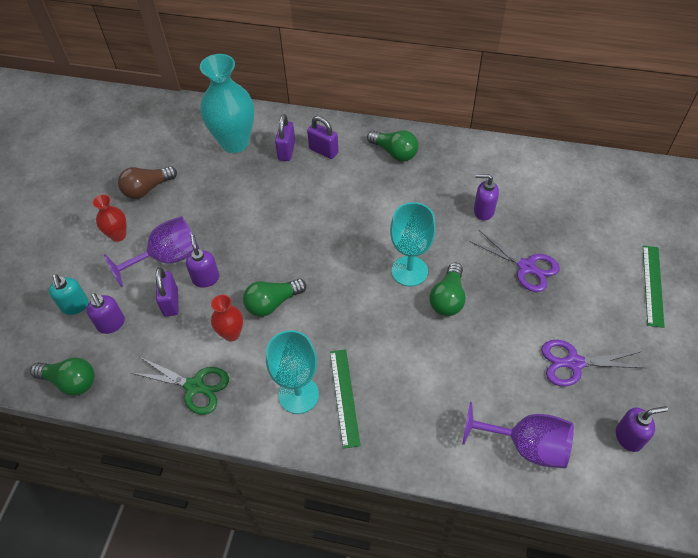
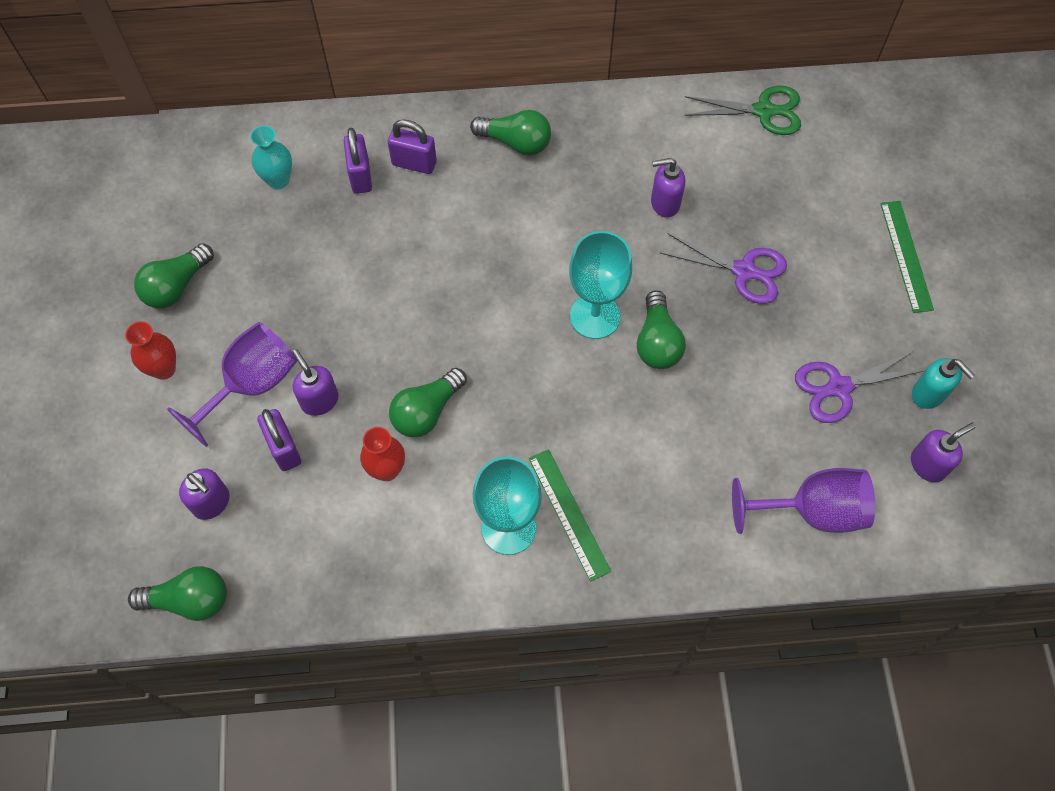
camera: 20 degrees left, 10 degrees up
turquoise soap dispenser [49,274,89,315] -> turquoise soap dispenser moved to [912,358,975,409]
brown light bulb [118,166,177,199] -> green light bulb [134,243,214,308]
green scissors [132,357,229,415] -> green scissors moved to [685,85,801,135]
turquoise vase [200,54,254,153] -> turquoise vase [250,125,292,189], size x0.50

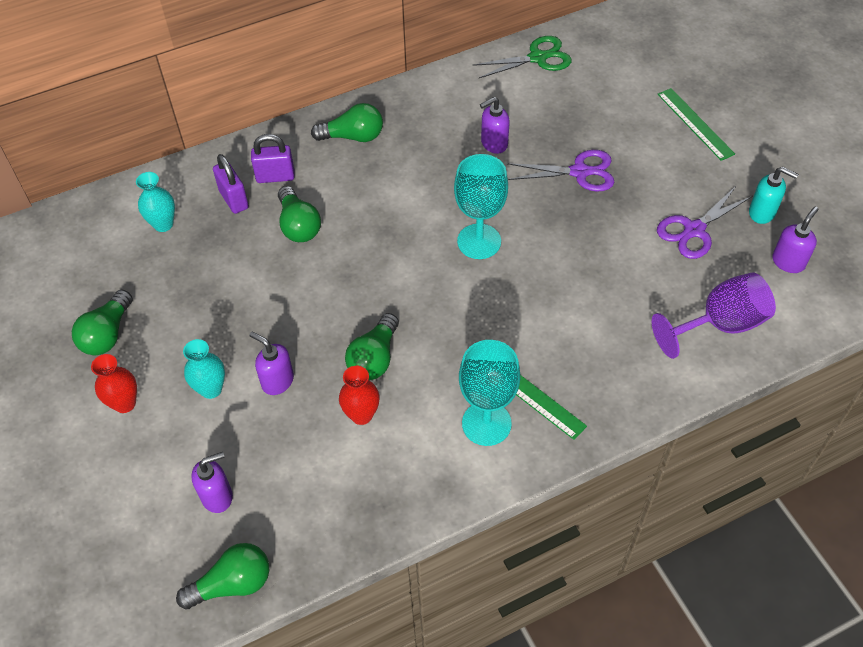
camera: 20 degrees left, 10 degrees down
purple goblet [167,322,297,447] -> turquoise vase [183,339,225,399]
purple soap dispenser [179,468,230,520] -> purple soap dispenser turned 45 degrees counterclockwise [191,452,233,513]
purple padlock [257,409,301,471] -> none
green light bulb [637,290,686,369] -> green light bulb moved to [278,186,321,242]

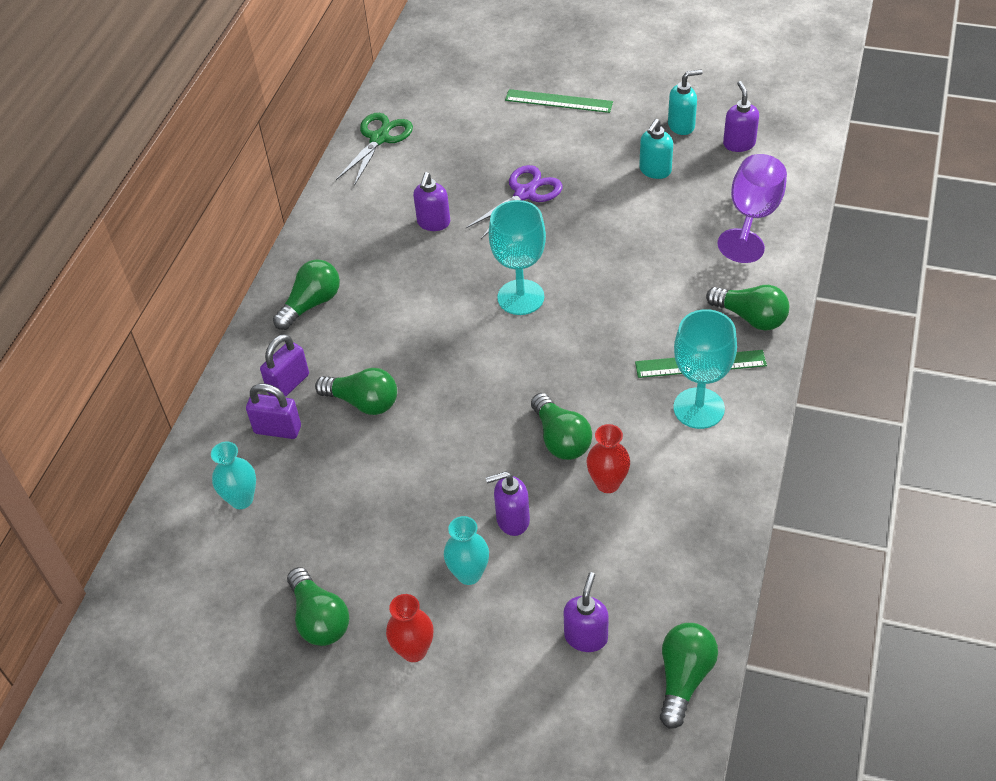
camera: 45 degrees left, 5 degrees down
purple scissors [657,185,752,259] -> turquoise soap dispenser [639,119,673,179]
none -> green light bulb [706,285,789,331]

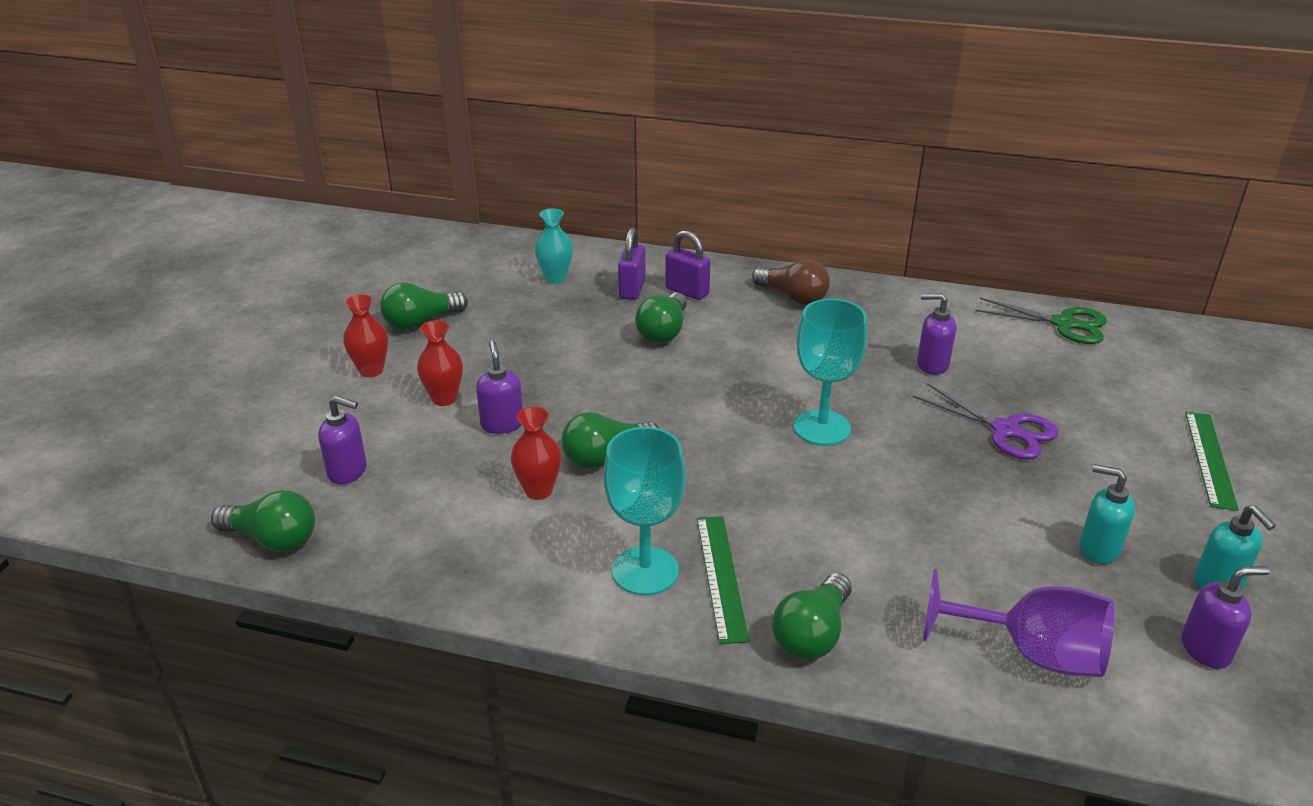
camera: 85 degrees right, 15 degrees down
green light bulb [273,259,340,330] -> brown light bulb [752,259,830,305]
turquoise vase [444,516,489,585] -> red vase [417,320,463,406]

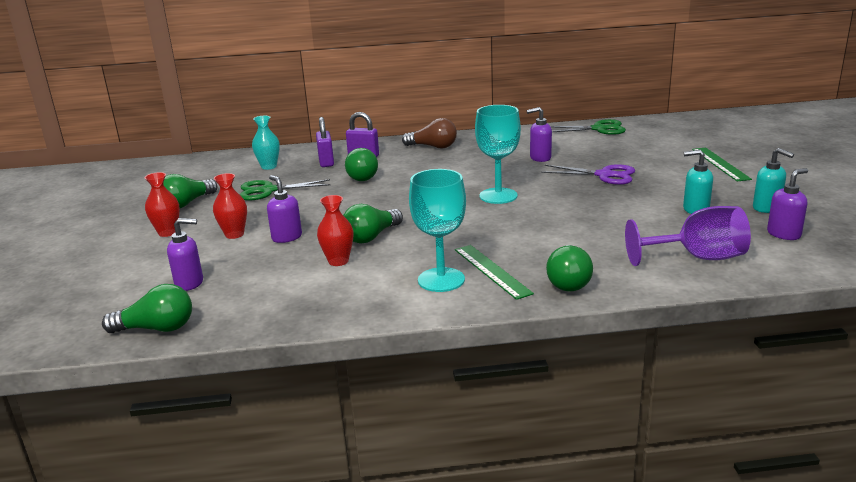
camera: 20 degrees left, 10 degrees down
none -> green scissors [240,179,331,201]

